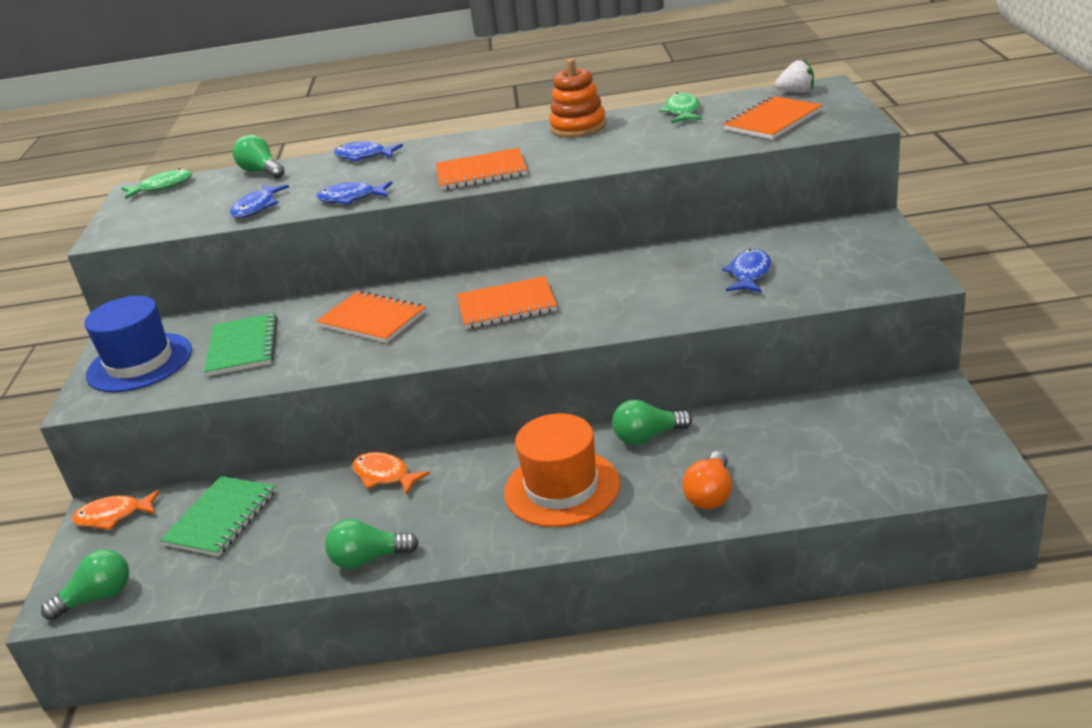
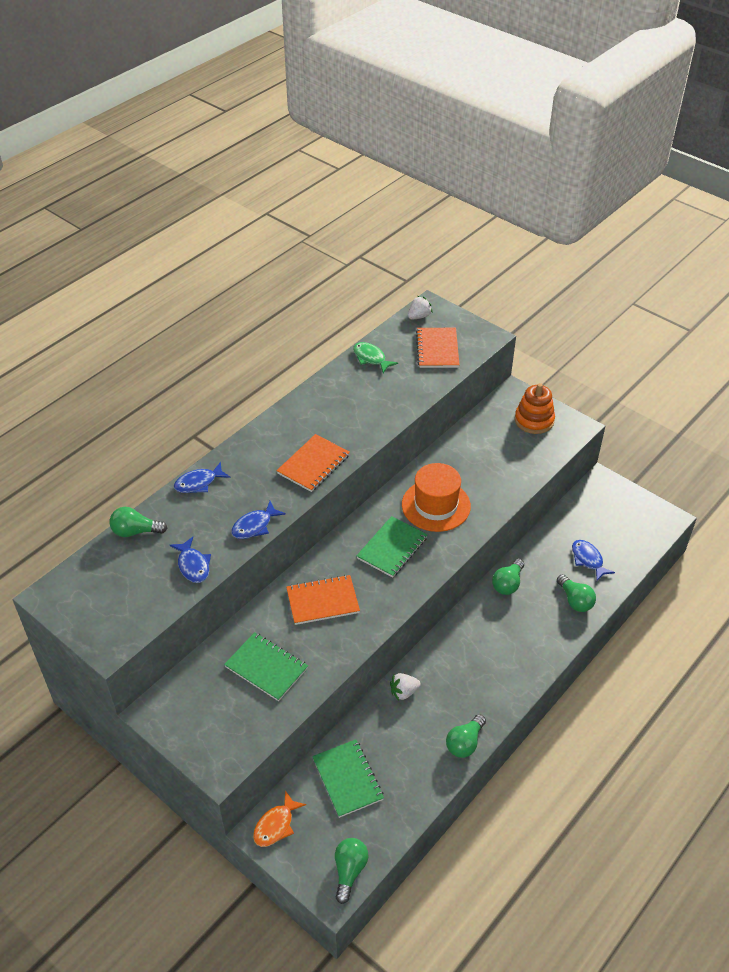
camera: 50 degrees left, 15 degrees up
blue hat [84,296,192,392] -> none
green fish [122,168,192,199] -> none
orange fish [352,452,430,495] -> white strawberry [390,673,421,701]
orange notebook [457,276,557,329] -> green notebook [356,516,428,578]
orange hat [504,413,620,527] -> orange hat moved to [402,463,471,532]
orange stacking toy [549,59,607,138] -> orange stacking toy moved to [515,383,555,434]
orange light bulb [682,451,732,509] -> green light bulb [557,574,596,612]
blue fish [722,249,771,293] -> blue fish moved to [572,540,615,581]

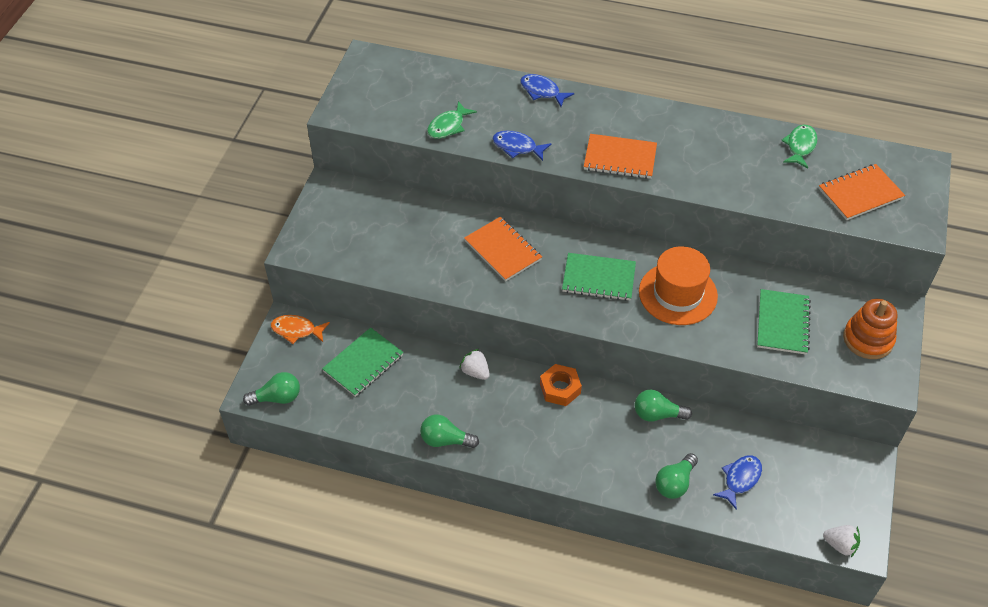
camera: 65 degrees right, 5 degrees up
green light bulb [110,507,167,537] -> none
blue fish [170,537,211,583] -> green fish [427,101,477,139]
green notebook [224,632,308,701] -> green notebook moved to [757,289,811,354]
white strawberry [408,296,433,319] -> white strawberry moved to [823,525,860,557]
none -> orange nut [540,364,582,406]

